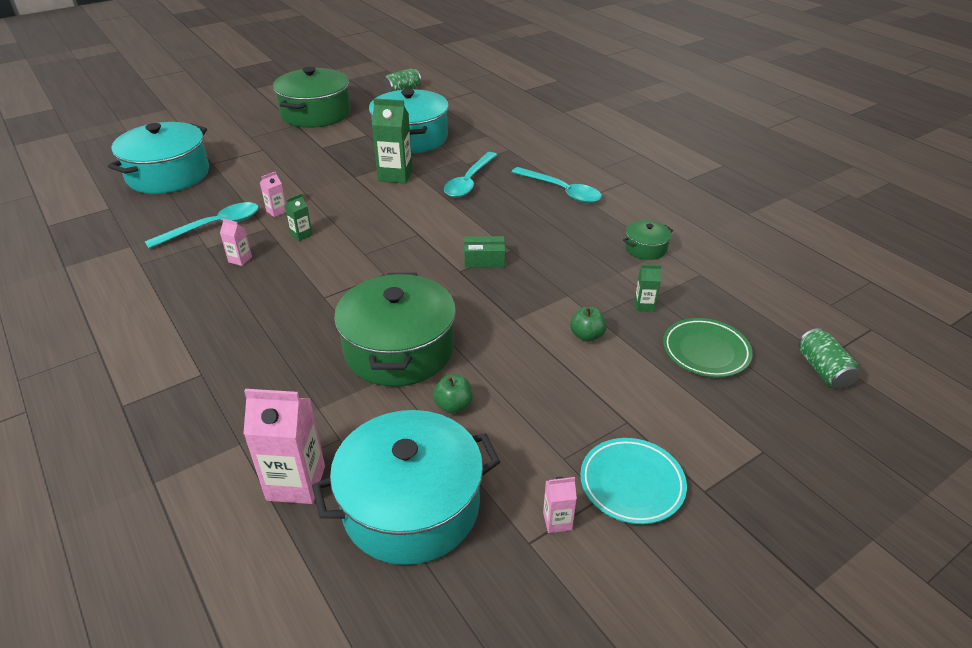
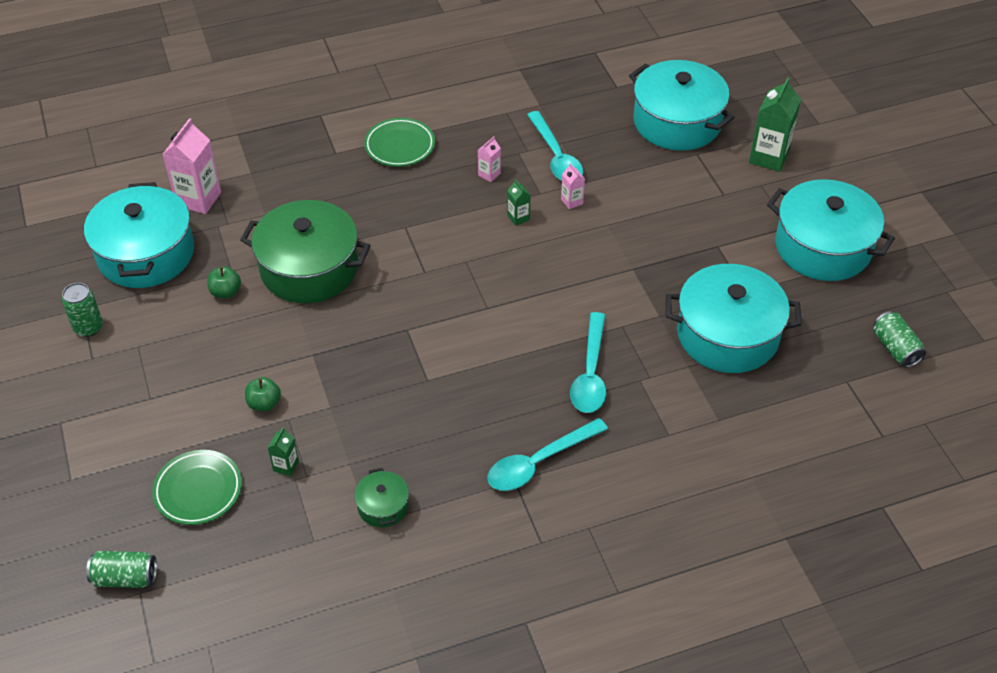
camera: 105 degrees right, 10 degrees up
green pot [273,67,351,128] -> turquoise pot [767,179,895,281]
green carton [372,98,413,184] -> green carton moved to [749,77,801,172]
turquoise spoon [444,152,497,197] -> turquoise spoon turned 120 degrees counterclockwise [570,312,606,413]
green box [464,236,505,268] -> none
pink carton [543,477,577,533] -> green can [62,283,103,337]
turquoise plate [580,438,687,524] -> none
none -> green plate [364,118,435,167]

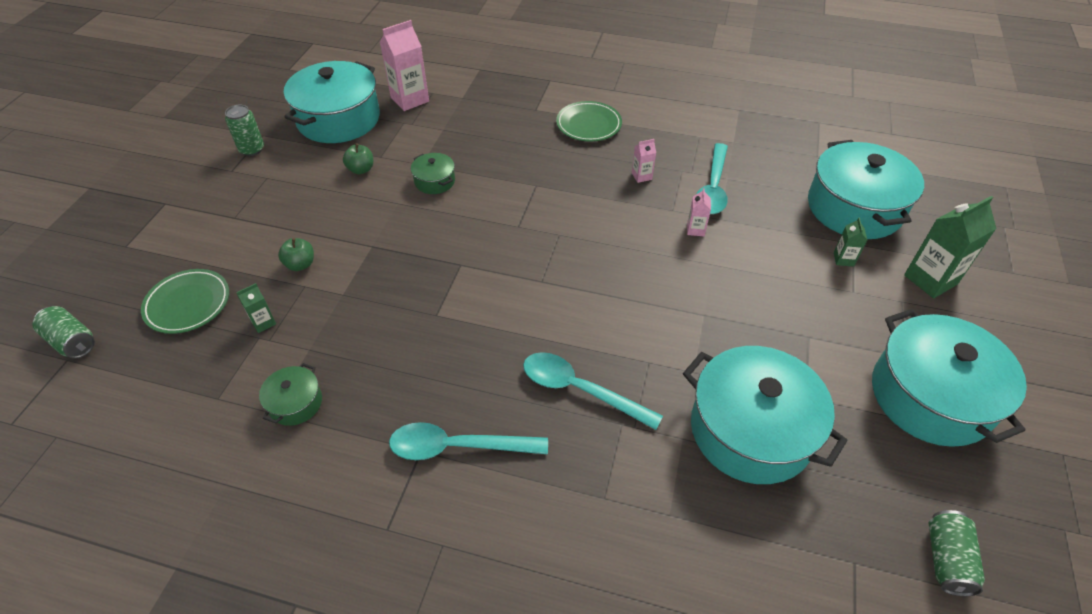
camera: 35 degrees right, 0 degrees up
green pot [240,200,371,303] -> green pot [411,153,455,194], size x0.45
green carton [507,179,531,226] -> green carton moved to [834,218,867,267]
turquoise spoon [570,312,606,413] -> turquoise spoon turned 75 degrees clockwise [523,352,663,430]

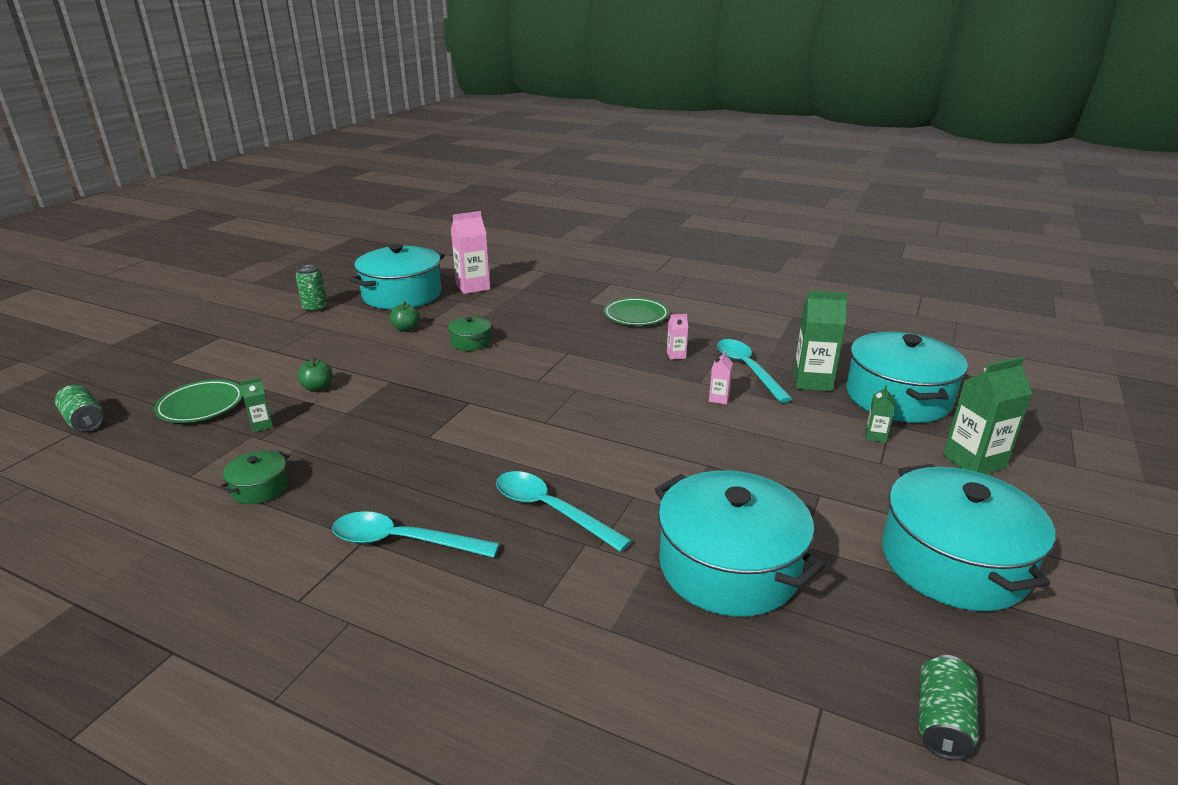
camera: 10 degrees right, 20 degrees down
turquoise spoon [697,143,728,214] -> turquoise spoon turned 135 degrees clockwise [717,339,792,403]
none -> green carton [793,291,848,392]

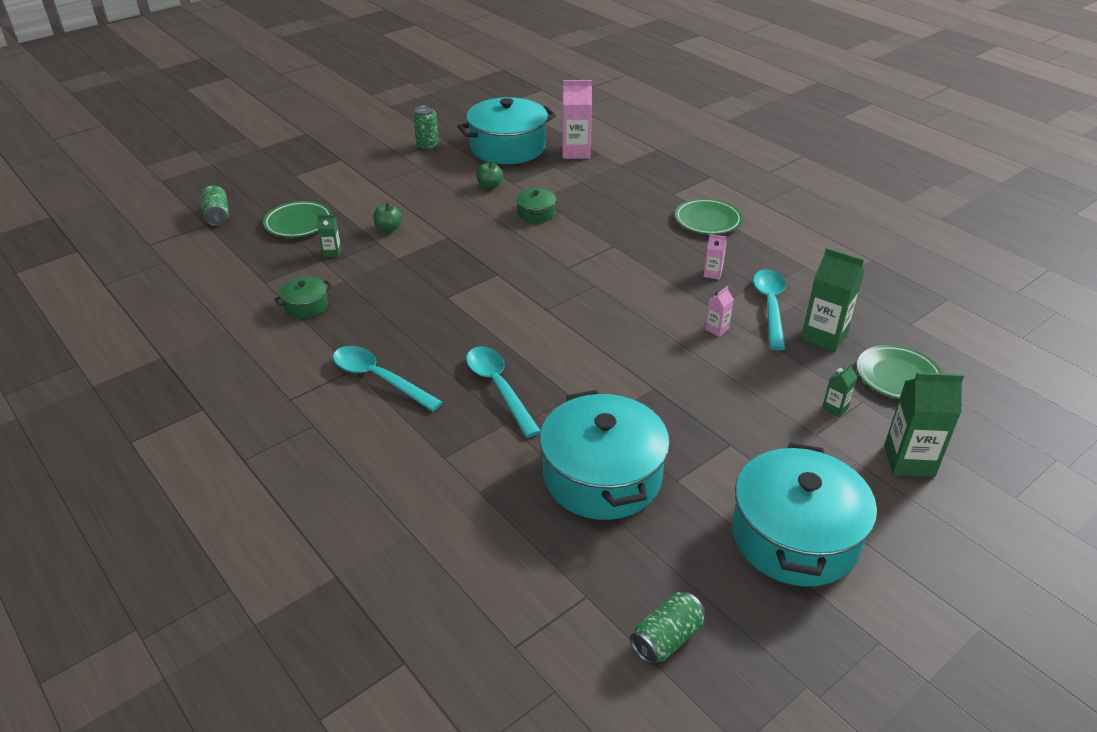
camera: 25 degrees right, 10 degrees up
turquoise pot [847,332,968,423] -> green plate [857,345,942,399]

